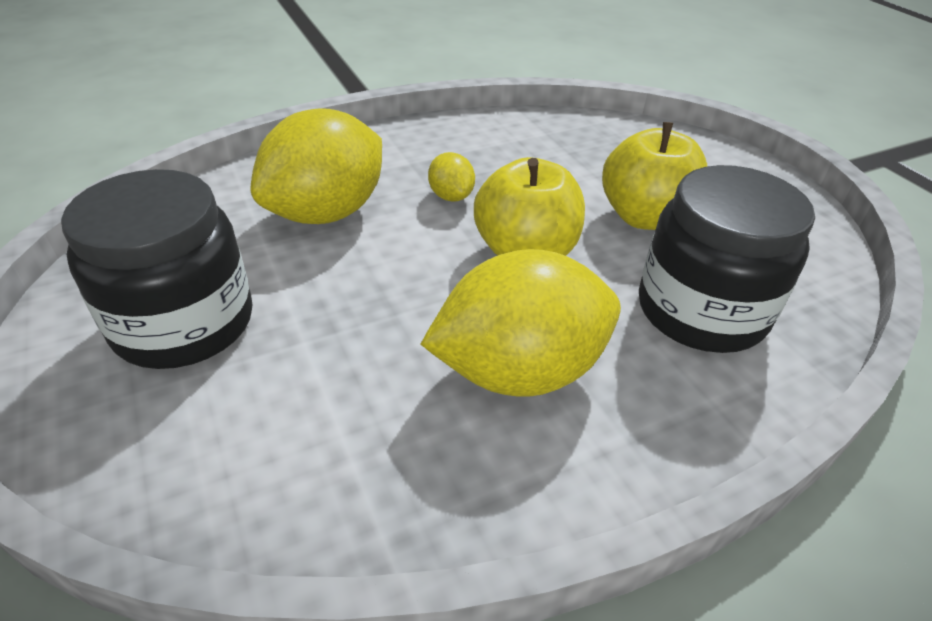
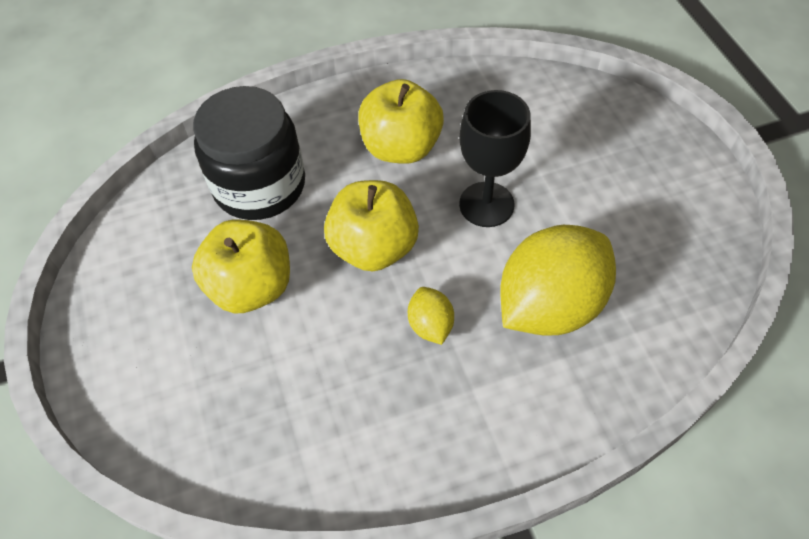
camera: 170 degrees left, 15 degrees up
black jar [61,169,252,369] -> none
yellow lemon [420,249,621,397] -> yellow apple [358,79,444,164]
none -> black goblet [459,90,531,227]

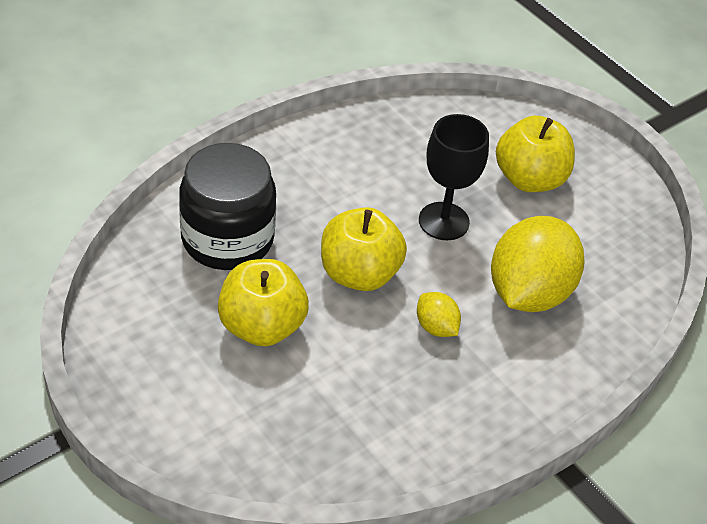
camera: 25 degrees left, 10 degrees down
yellow apple [358,79,444,164] -> yellow apple moved to [496,116,575,192]

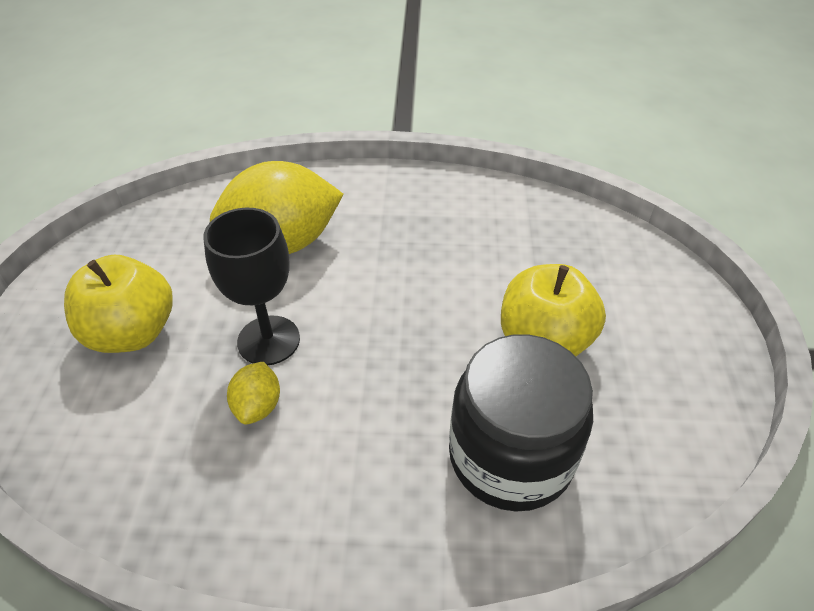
camera: 135 degrees left, 0 degrees up
yellow apple [321,207,407,291] -> none
yellow lemon [417,292,461,337] -> yellow lemon moved to [227,362,280,425]

